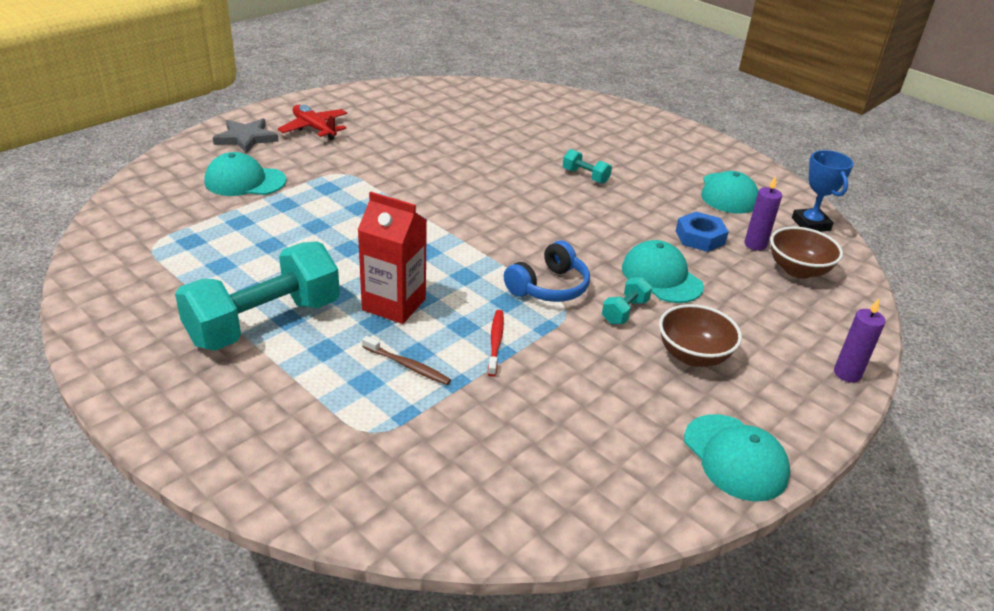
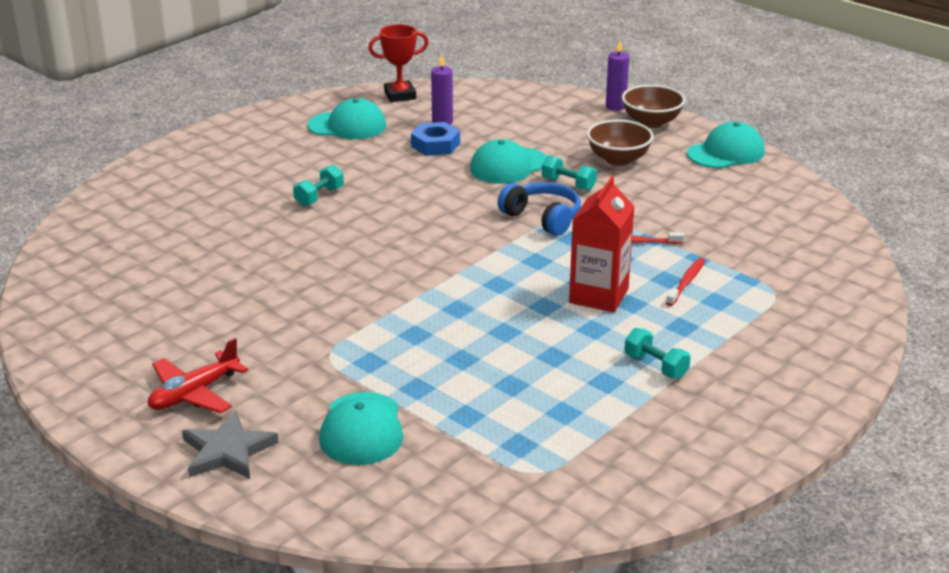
camera: 90 degrees left, 5 degrees down
turquoise dumbbell [175,241,340,351] -> turquoise dumbbell [625,328,691,379], size x0.43
brown toothbrush [362,336,451,385] -> red toothbrush [666,257,705,306]
brown bowl [770,227,843,279] -> brown bowl moved to [622,85,685,128]
blue trophy [792,150,854,232] -> red trophy [368,24,429,102]

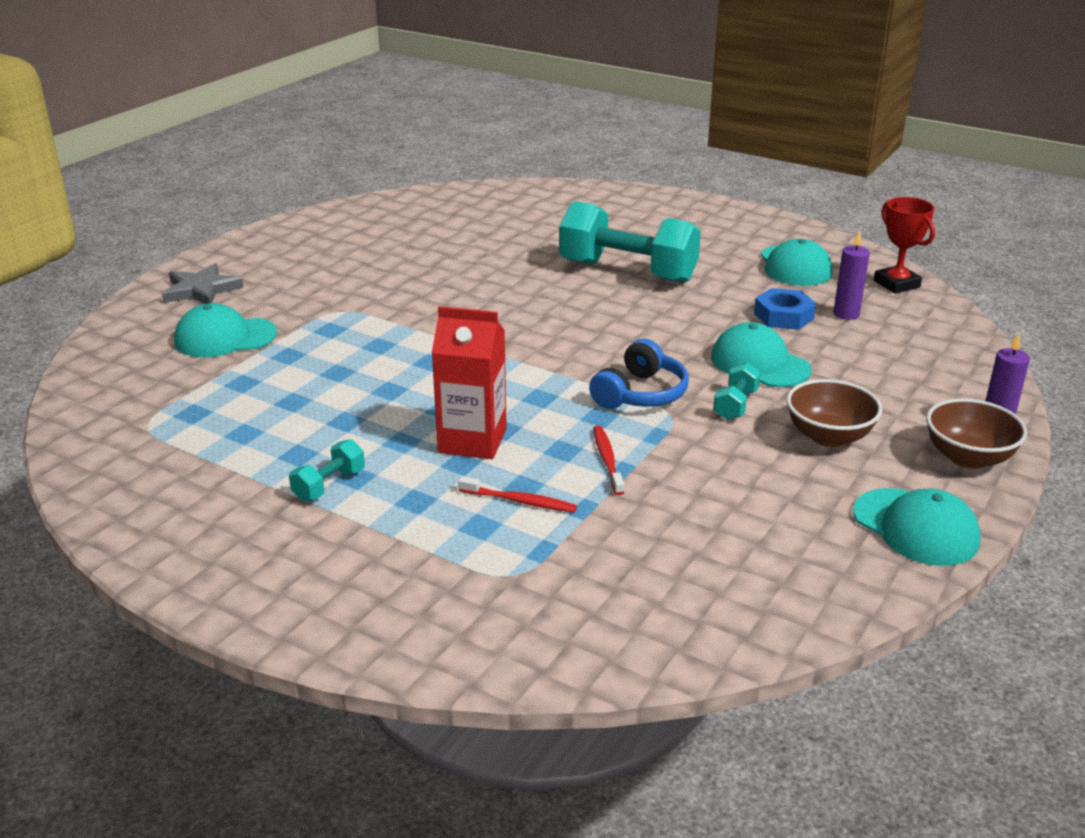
camera: 80 degrees right, 0 degrees up
red plane [148,338,248,413] -> none
turquoise dumbbell [293,165,344,207] -> turquoise dumbbell [559,201,701,283], size x2.35

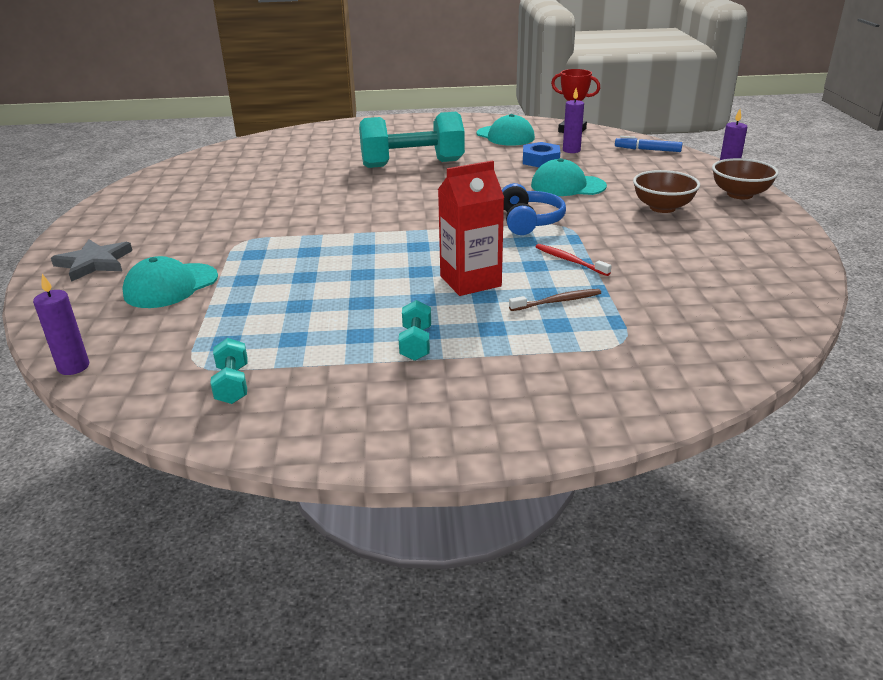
camera: 35 degrees left, 0 degrees up
red toothbrush [458,476,577,512] -> brown toothbrush [509,289,601,311]
turquoise dumbbell [713,362,761,420] -> turquoise dumbbell moved to [210,338,248,404]
turquoise cap [853,488,981,566] -> none
none -> purple candle [33,274,89,375]
none -> blue marker [615,136,682,152]

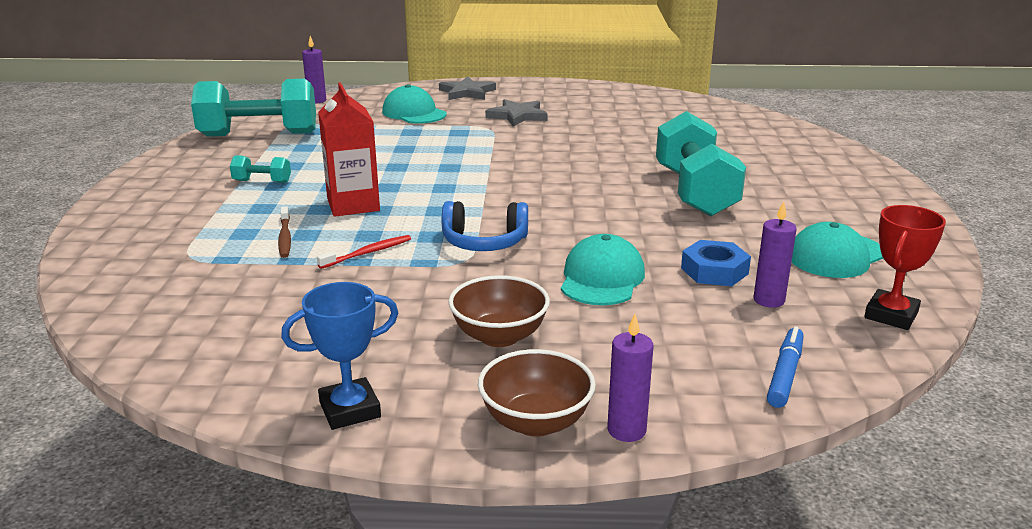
camera: 95 degrees right, 5 degrees down
turquoise dumbbell [210,338,248,404] -> turquoise dumbbell [191,79,316,137], size x2.35
none -> blue trophy [281,282,398,430]
none -> grey star [485,99,548,127]

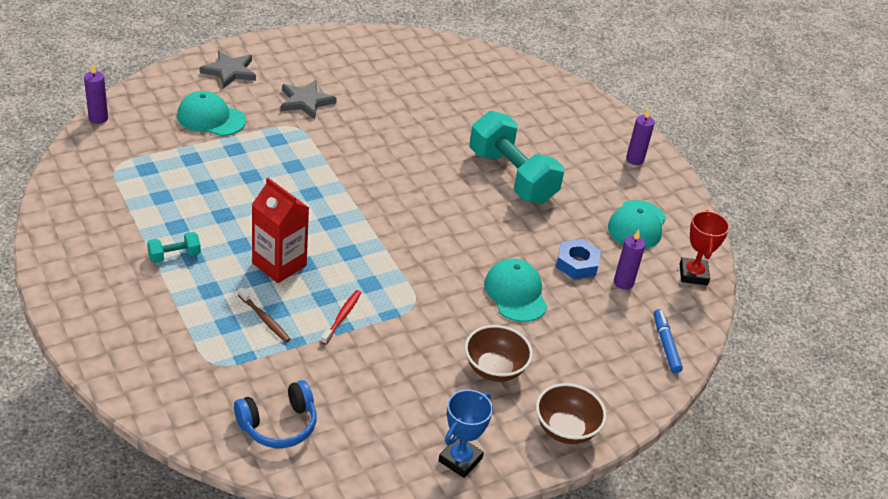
camera: 35 degrees left, 15 degrees up
turquoise dumbbell [191,79,316,137] -> none
blue headphones [442,201,528,251] -> blue headphones moved to [234,380,317,448]
purple candle [607,314,654,442] -> purple candle moved to [626,108,655,165]

